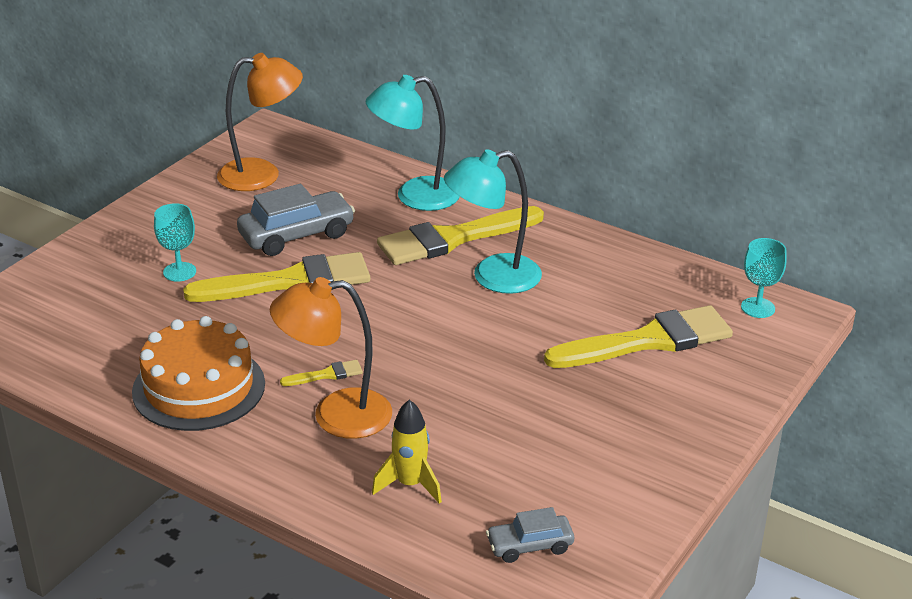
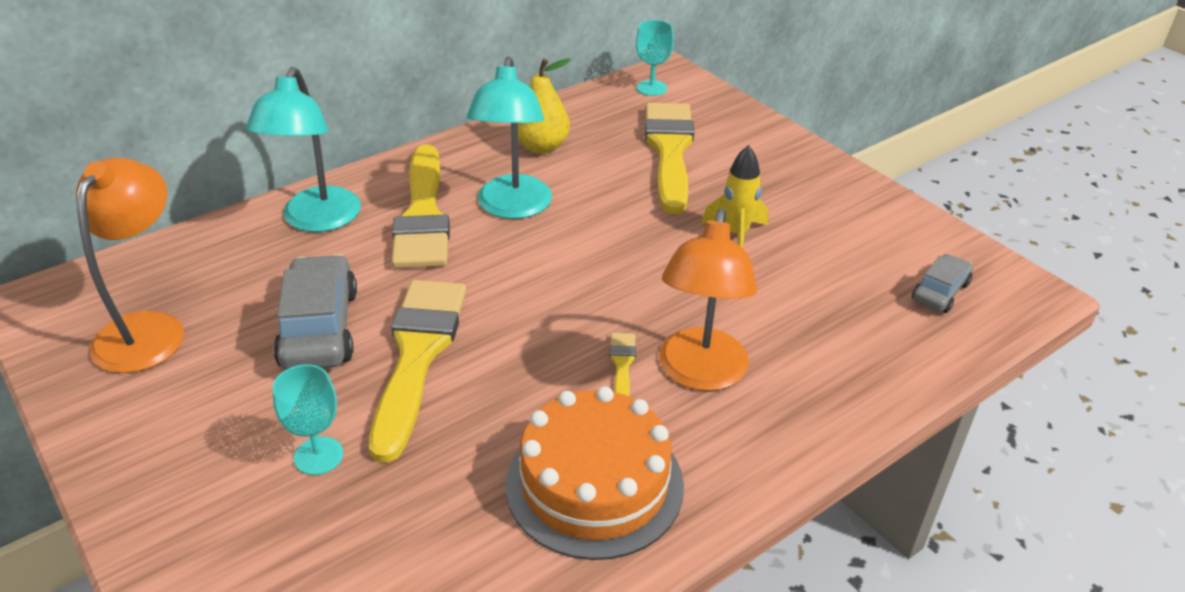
camera: 70 degrees left, 5 degrees up
yellow rocket [372,400,442,504] -> yellow rocket moved to [702,145,768,248]
grey car [486,507,574,563] -> grey car turned 150 degrees counterclockwise [912,254,973,313]
none -> yellow pear [518,58,571,154]

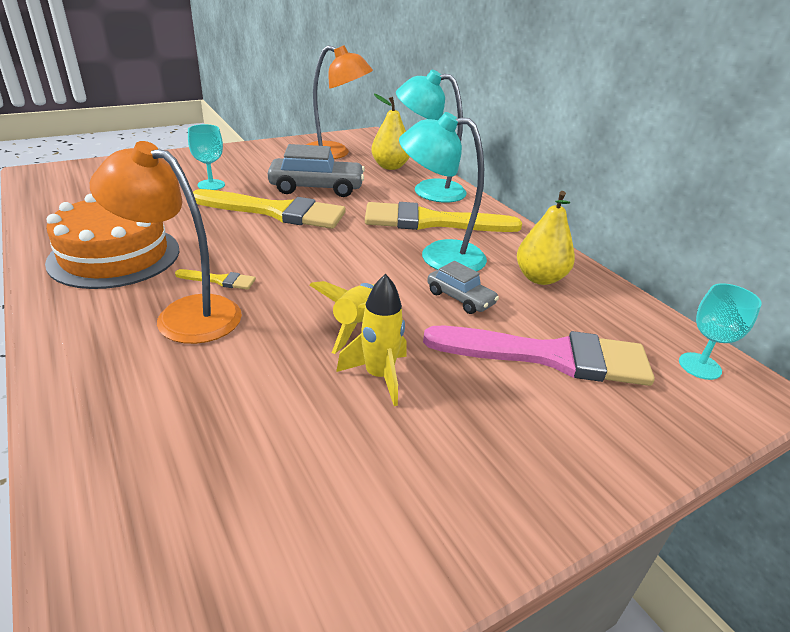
camera: 95 degrees right, 5 degrees down
yellow brush [645,103,694,214] -> pink brush [423,326,655,386]
grey car [912,254,973,313] -> grey car moved to [427,261,499,314]
none -> yellow rocket [309,281,374,354]
none -> yellow pear [371,94,410,170]

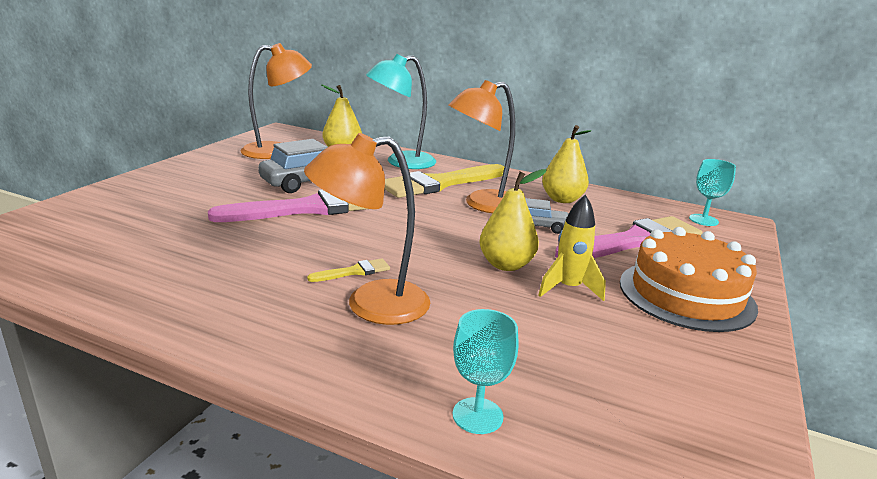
camera: 35 degrees left, 10 degrees down
orange cake [45,194,179,289] -> orange cake moved to [620,227,758,332]
turquoise goblet [188,124,225,190] -> turquoise goblet moved to [453,309,518,434]
yellow brush [193,189,346,229] -> pink brush [208,190,367,222]
yellow rocket [309,281,374,354] -> yellow pear [480,169,546,271]
turquoise lamp [399,112,487,271] -> orange lamp [448,80,515,213]

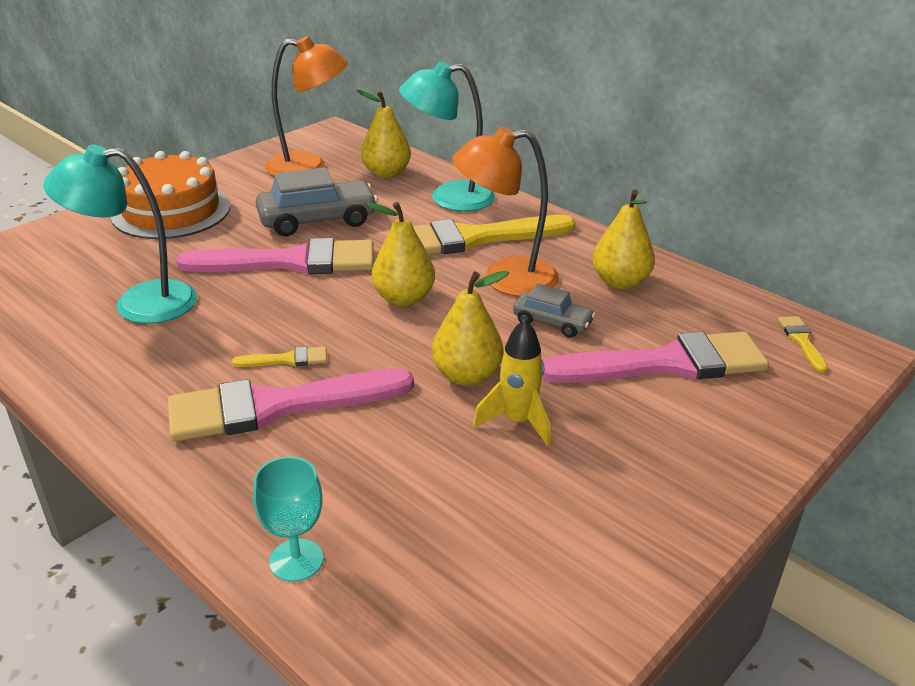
camera: 20 degrees right, 10 degrees up
orange lamp [304,133,430,325] -> pink brush [168,369,414,442]
orange cake [620,227,758,332] -> orange cake moved to [111,151,230,239]
turquoise goblet [689,159,736,226] -> yellow brush [778,316,828,373]
none -> turquoise lamp [43,145,197,324]
none -> yellow pear [367,202,435,306]

